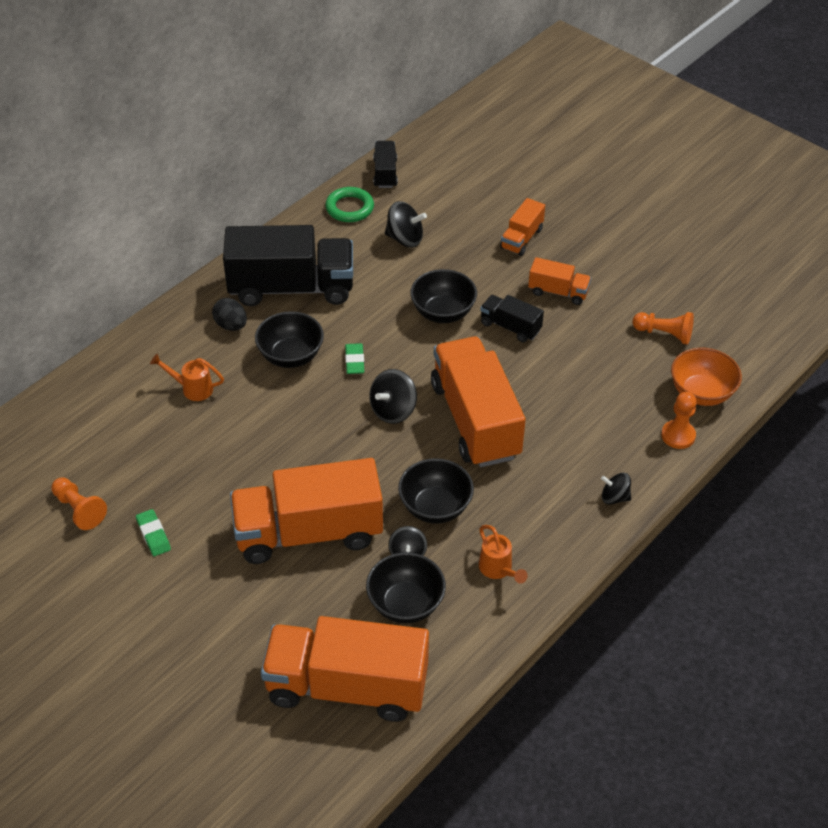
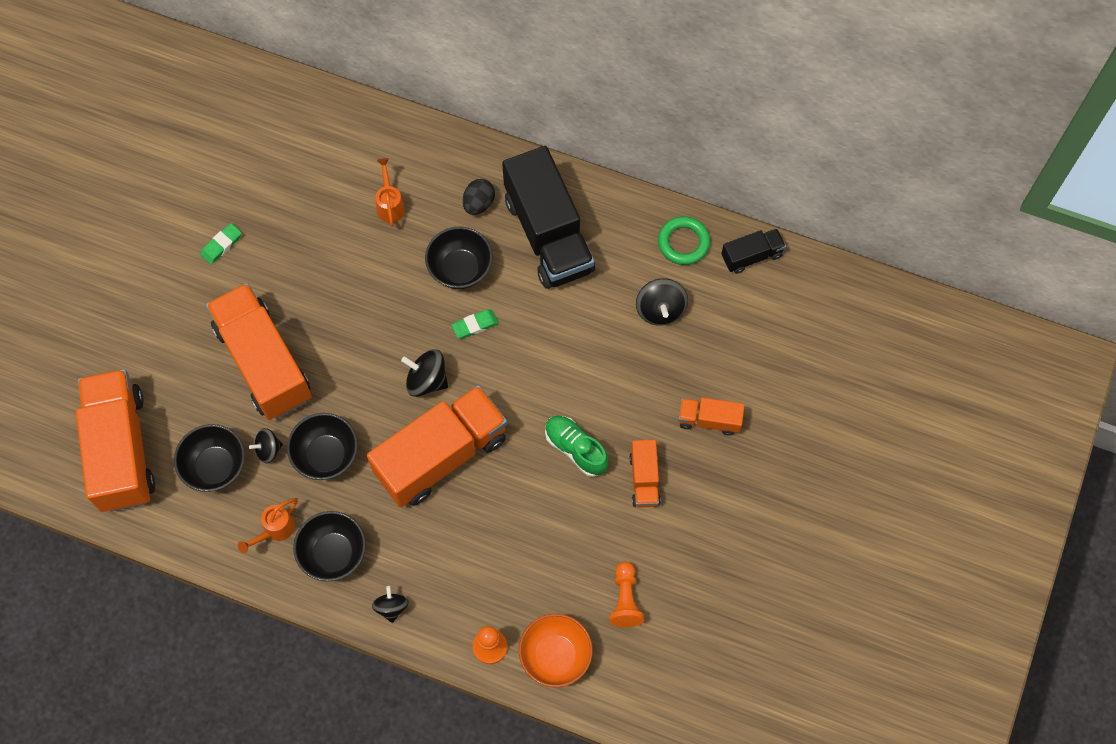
camera: 70 degrees right, 20 degrees up
orange pawn [51,477,107,530] -> none
black bowl [410,269,477,323] -> black bowl moved to [293,511,366,582]
black truck [480,295,544,342] -> green shoe [545,416,609,477]

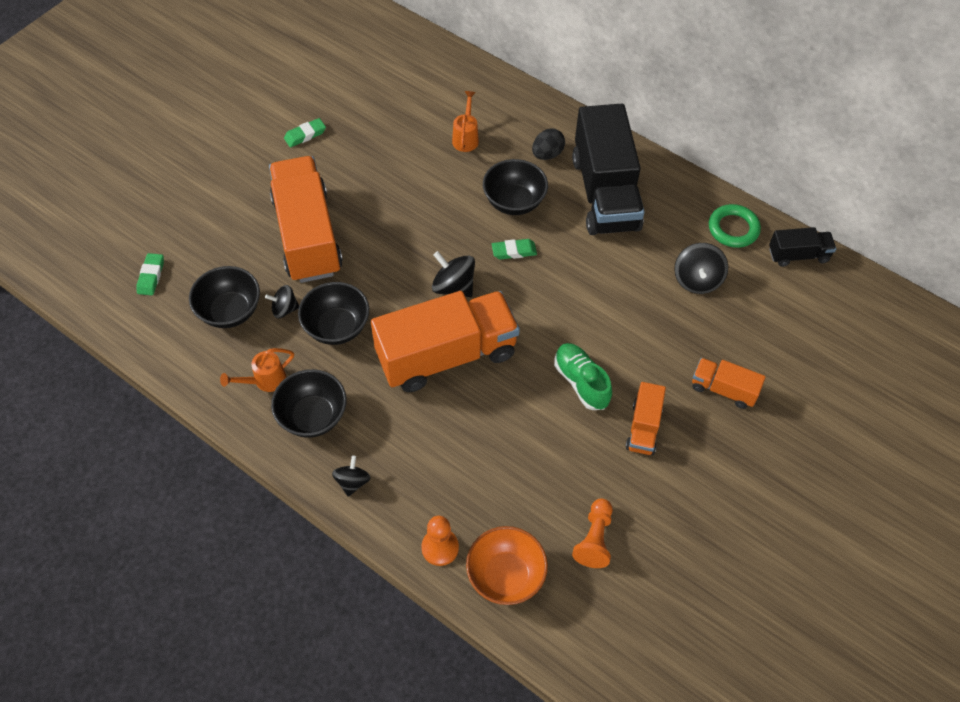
camera: 15 degrees right, 10 degrees down
orange truck [76,369,155,512] -> green eraser [136,253,164,295]

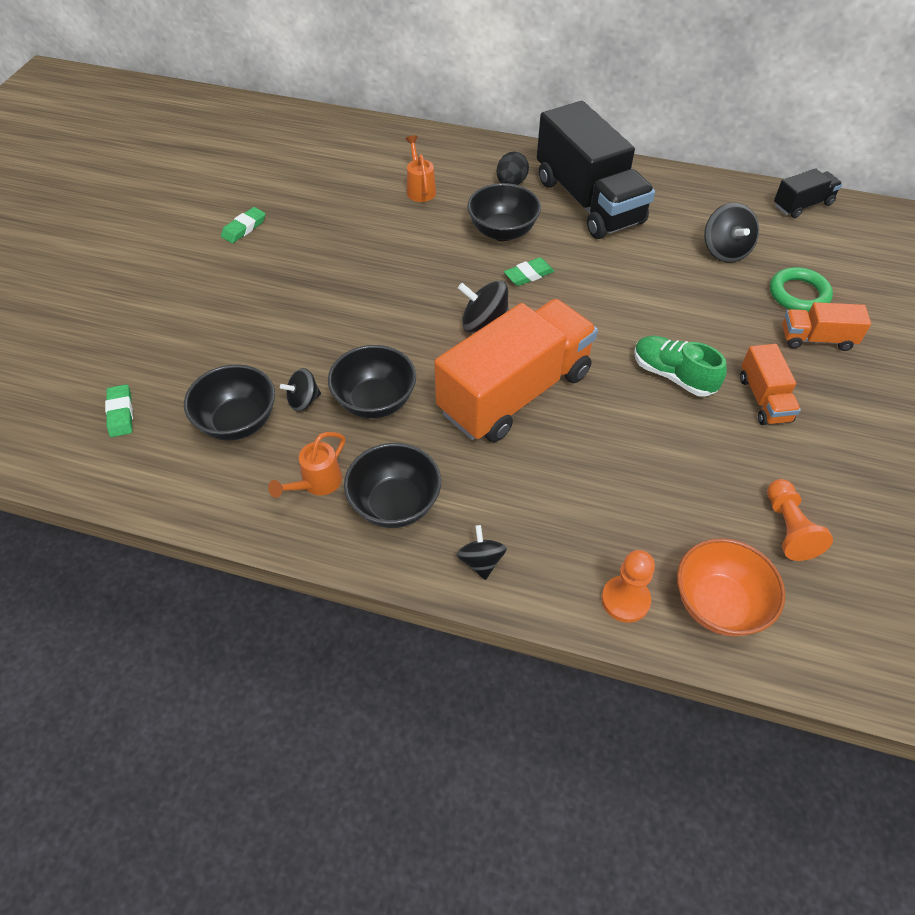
camera: 20 degrees left, 5 degrees down
orange truck [269,156,343,283] -> none
green ring [709,204,761,248] -> green ring moved to [770,267,833,313]

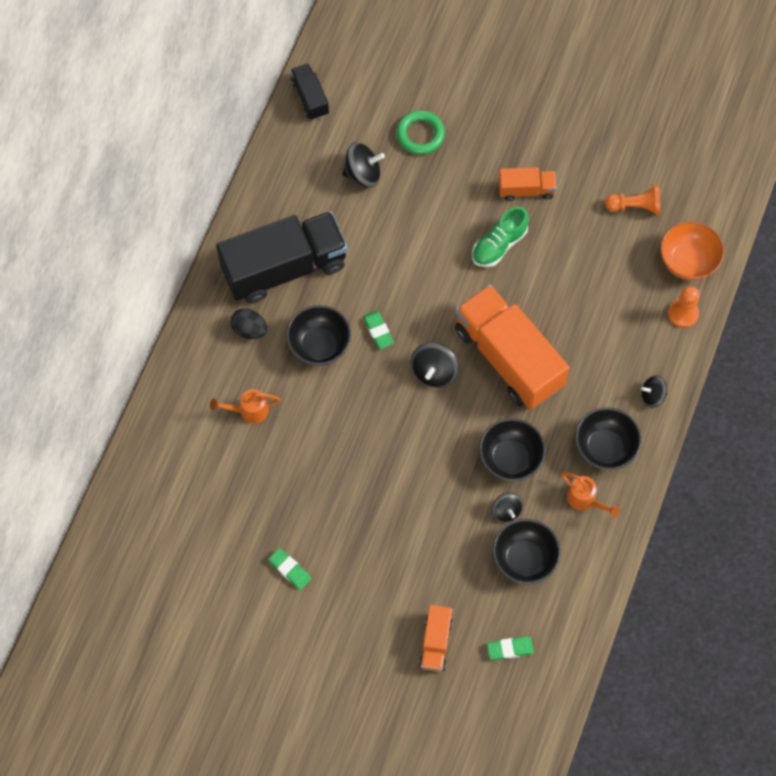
camera: 85 degrees left, 15 degrees up
orange truck [782,302,871,351] -> orange truck moved to [419,605,453,672]

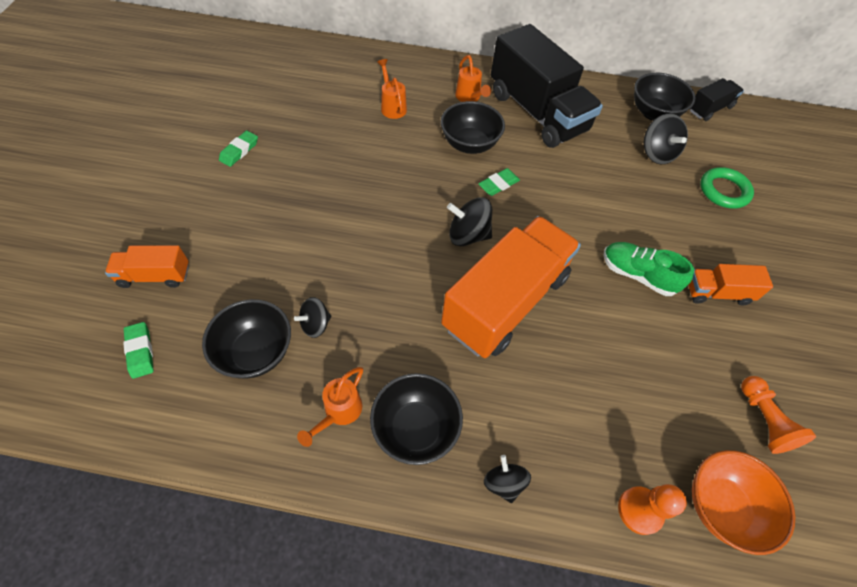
camera: 75 degrees right, 10 degrees down
black egg [231,308,268,339] -> orange watering can [455,55,491,102]
black bowl [479,418,546,481] -> black bowl moved to [634,73,695,121]
orange truck [499,167,557,201] -> orange truck turned 105 degrees clockwise [688,264,773,305]

